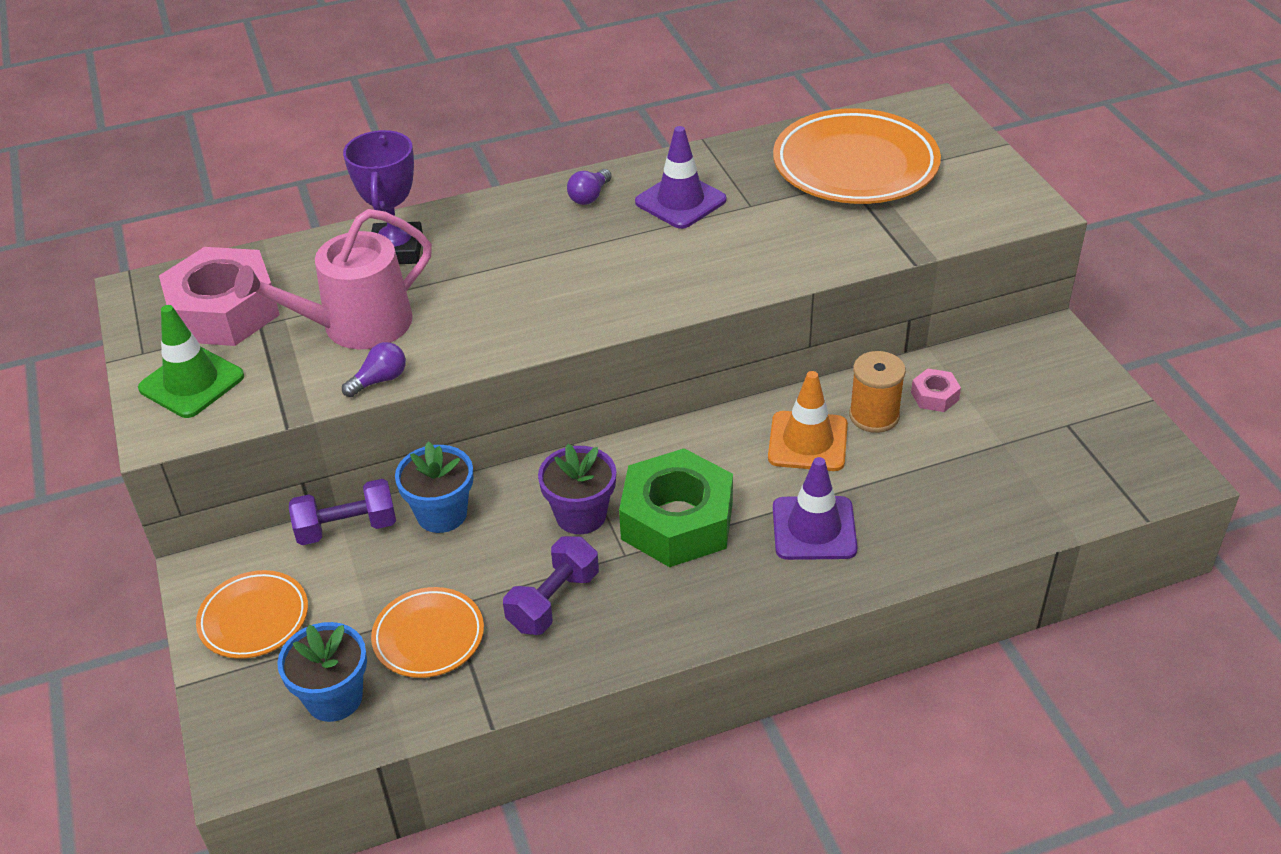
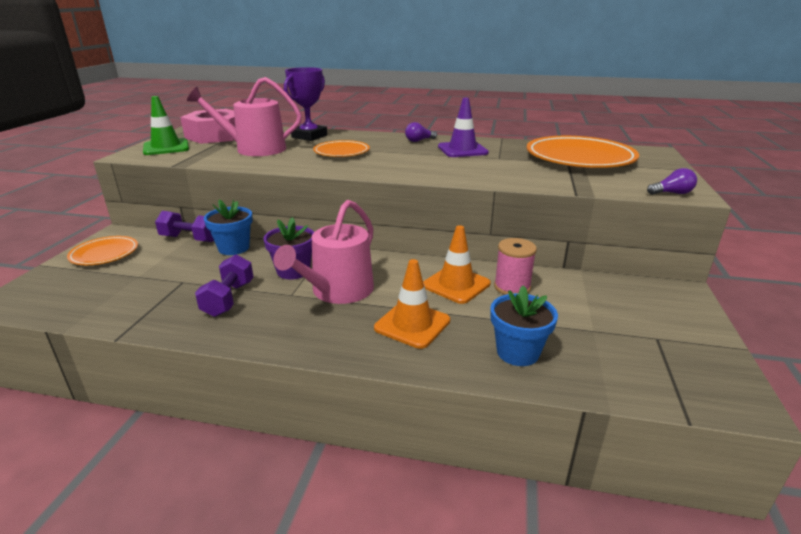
camera: 30 degrees right, 15 degrees down
blue flower pot [277,622,367,722] -> blue flower pot moved to [490,285,558,366]
purple light bulb [342,342,406,397] -> purple light bulb moved to [647,168,697,195]
orange plate [371,587,484,678] -> orange plate moved to [313,140,370,157]
purple dumbbell [503,536,599,635] -> purple dumbbell turned 60 degrees counterclockwise [195,254,254,317]
green nut [619,448,733,567] -> pink watering can [273,200,374,304]
purple traffic cone [773,457,858,560] -> orange traffic cone [374,259,450,349]
orange spool [849,351,906,433] -> pink spool [494,238,537,295]
pink nut [911,368,961,412] -> none

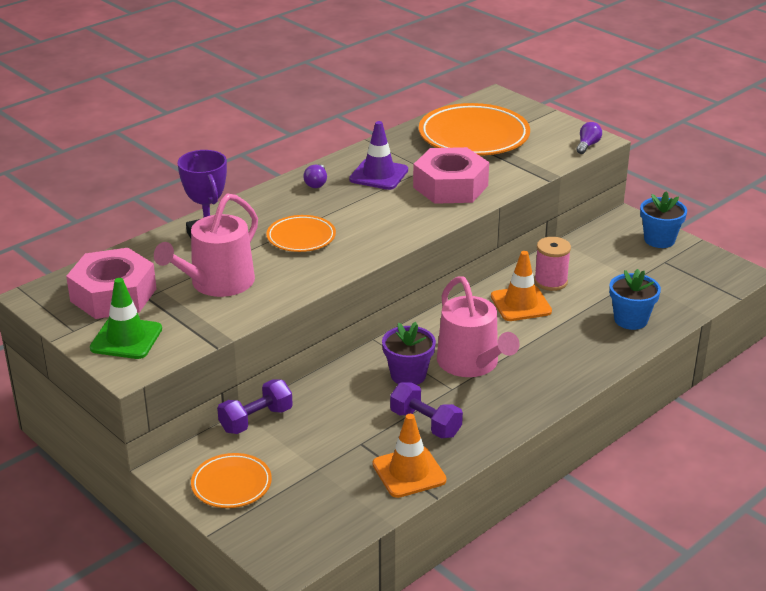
camera: 55 degrees left, 5 degrees up
blue flower pot [204,199,253,255] -> blue flower pot moved to [640,191,687,248]
orange traffic cone [374,259,450,349] -> orange traffic cone moved to [373,414,447,498]
none -> pink nut [413,147,489,204]

